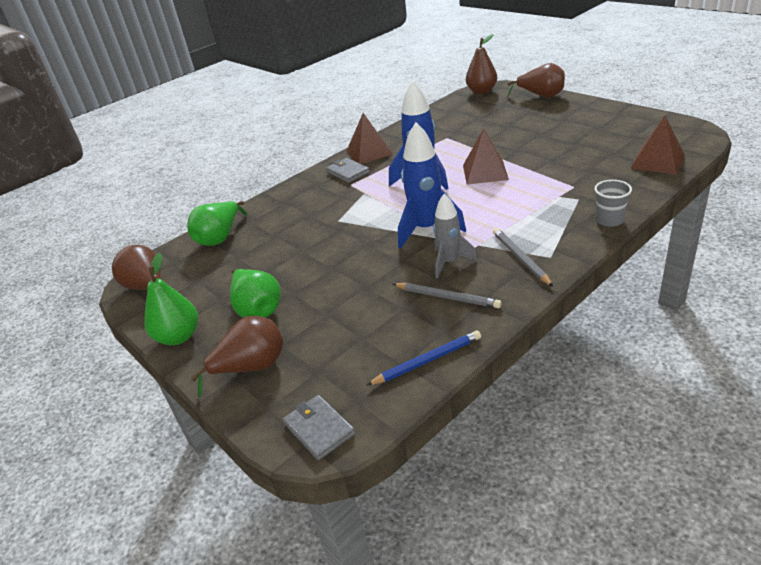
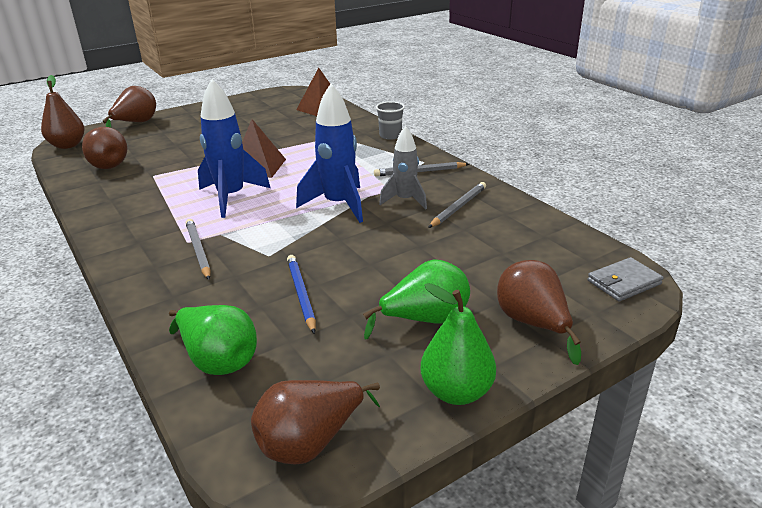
camera: 85 degrees left, 5 degrees down
grey wallet [326,158,370,183] -> none
brown pyramid [347,113,393,164] -> none
blue pencil [366,330,481,386] -> blue pencil moved to [287,255,316,334]
none -> brown pear [82,127,127,169]
none -> grey pencil [186,219,211,280]

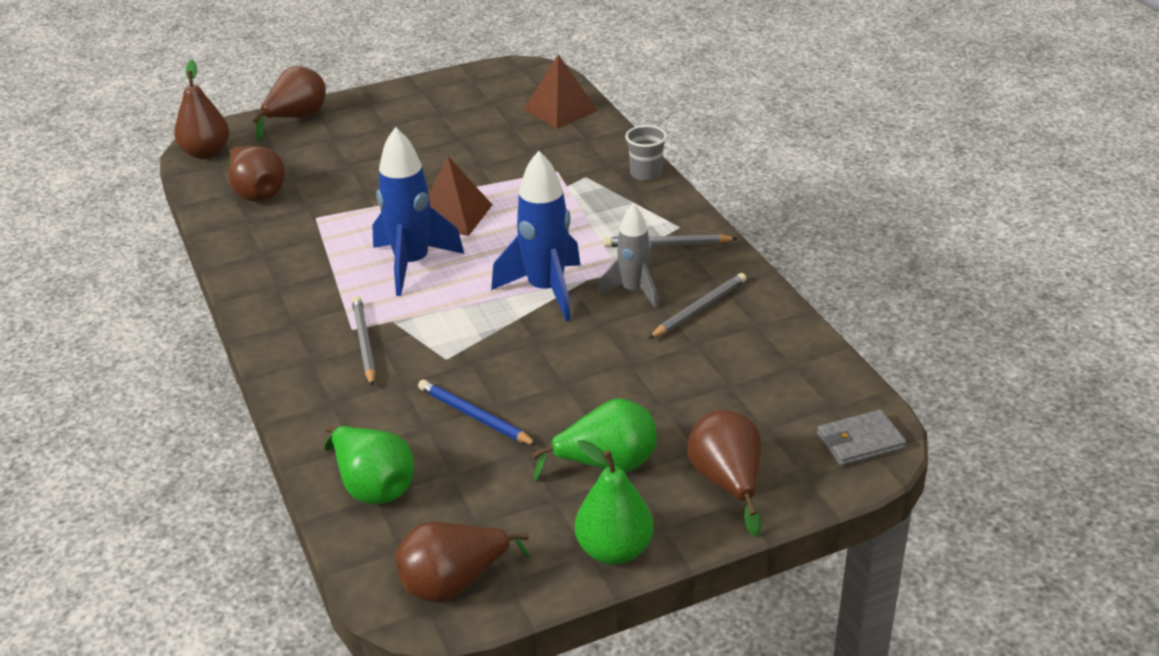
camera: 10 degrees right, 5 degrees up
blue pencil [287,255,316,334] -> blue pencil turned 45 degrees counterclockwise [418,379,538,446]

